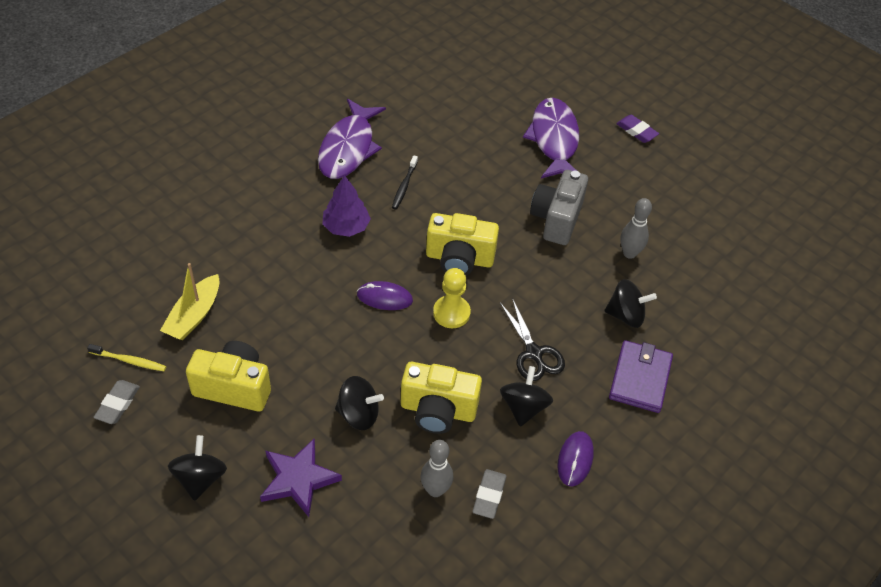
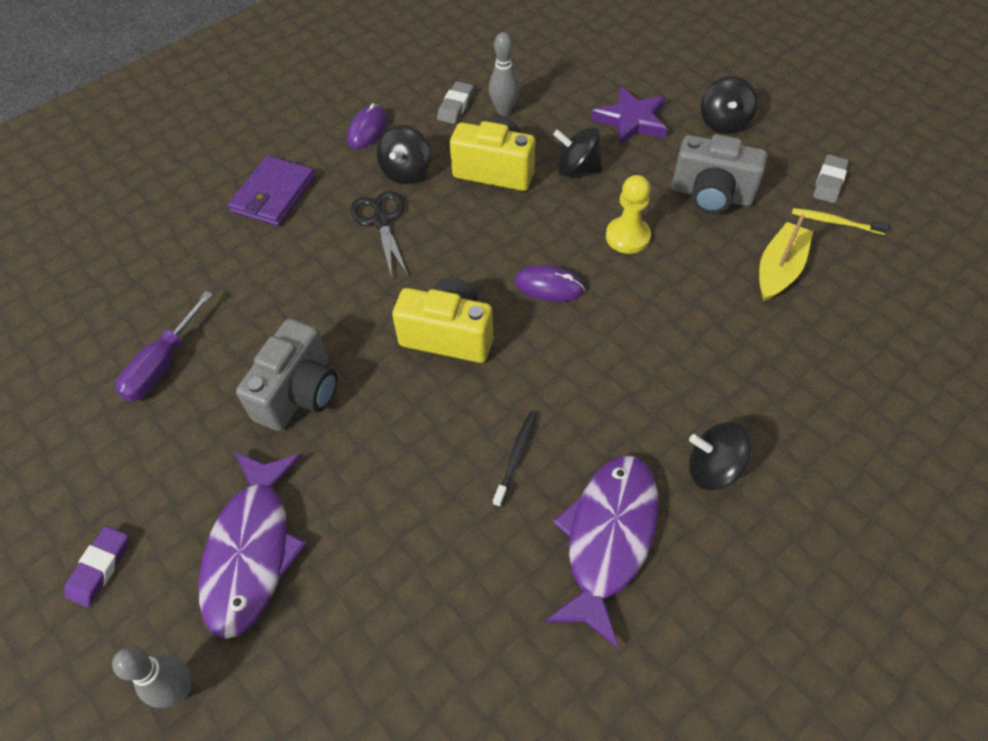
camera: 170 degrees left, 5 degrees up
yellow camera [186,341,271,411] -> grey camera [672,134,767,214]
purple tree [322,175,371,237] -> none
yellow pawn [433,268,471,328] -> yellow pawn moved to [606,175,651,254]
black spinning top [604,279,657,328] -> black spinning top moved to [689,422,752,490]
purple eraser [616,115,659,143] -> purple eraser turned 60 degrees clockwise [64,526,128,607]
grey bowling pin [621,198,652,259] -> grey bowling pin moved to [112,646,191,708]
none -> purple screwdriver [116,291,213,401]

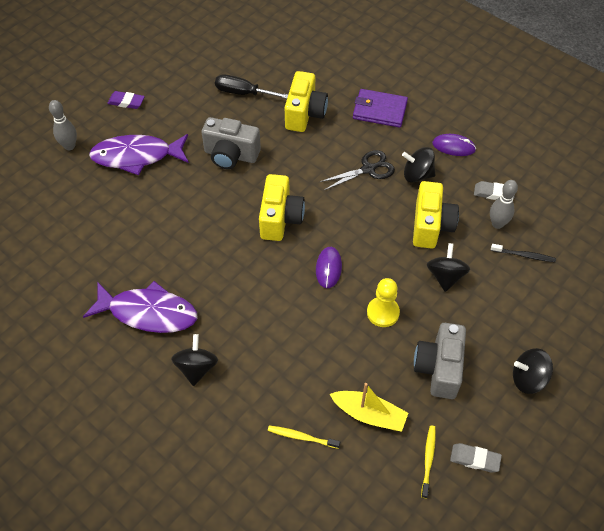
camera: 80 degrees right, 0 degrees up
purple screwdriver [116,291,213,401] -> black screwdriver [215,74,288,99]
black toothbrush [493,411,538,507] -> black toothbrush moved to [491,244,556,262]
purple star [591,86,667,147] -> none
none -> yellow toothbrush [268,425,340,449]
none -> yellow camera [285,71,328,132]

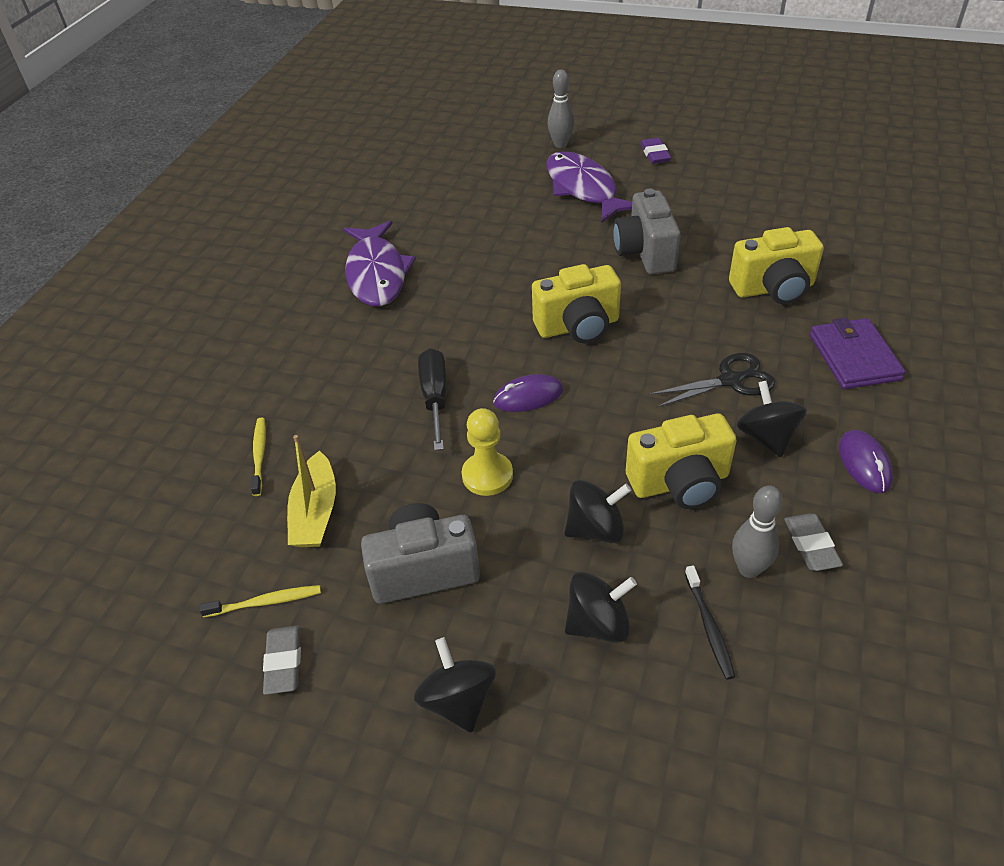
camera: 70 degrees right, 10 degrees down
black spinning top [171,334,218,386] -> black spinning top moved to [565,572,637,643]
black screwdriver [215,74,288,99] -> black screwdriver moved to [418,348,447,451]
black scissors [320,150,395,190] -> black scissors turned 60 degrees counterclockwise [649,353,775,408]

